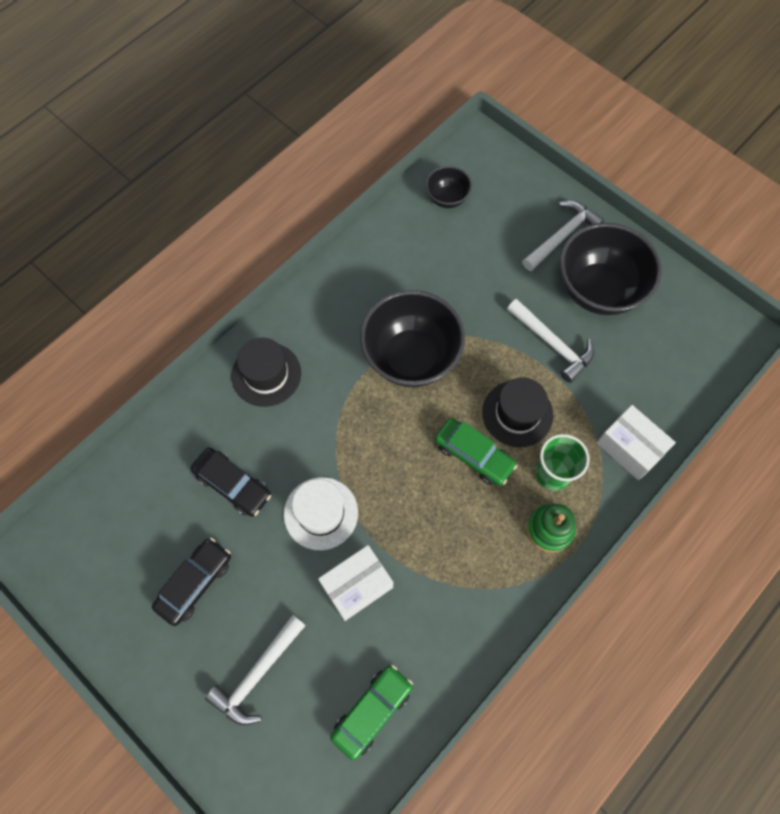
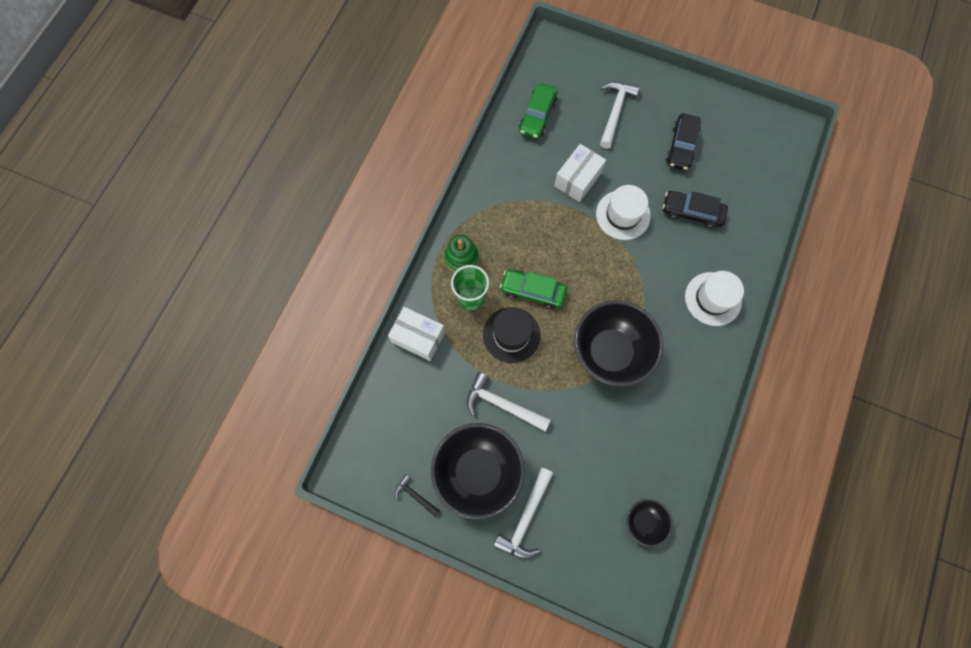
camera: 160 degrees right, 5 degrees up
black hat [232,338,301,407] -> white hat [685,271,744,326]
none -> black hammer [395,474,440,517]

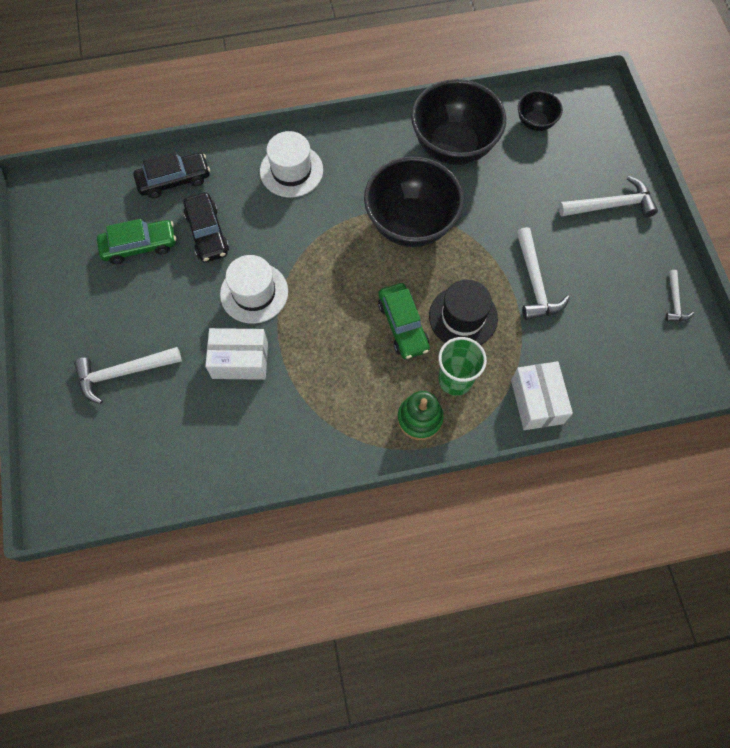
camera: 125 degrees left, 5 degrees down
black hammer [395,474,440,517] -> white hammer [665,270,694,321]
black bowl [431,423,525,520] -> black bowl moved to [411,79,506,165]
green car [519,83,558,139] -> green car moved to [97,219,176,264]
black car [666,113,701,171] -> black car moved to [134,152,210,198]

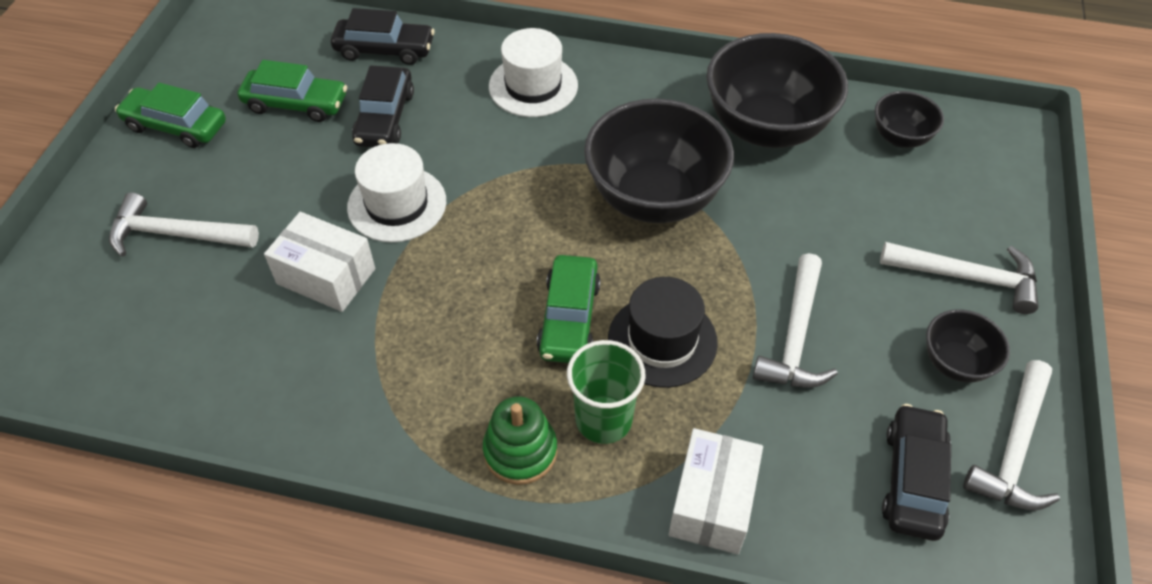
camera: 25 degrees right, 15 degrees down
white hammer [665,270,694,321] -> white hammer [963,360,1060,511], size x1.77
none -> green car [115,83,226,148]
none -> black car [882,404,951,541]
none -> black bowl [926,309,1010,383]

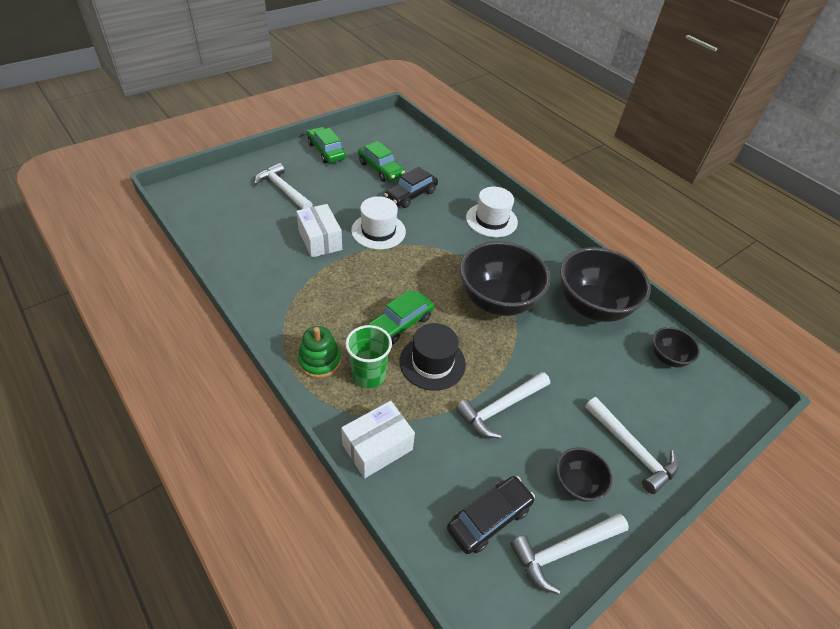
camera: 35 degrees right, 5 degrees down
black car [331,8,435,65] -> none

